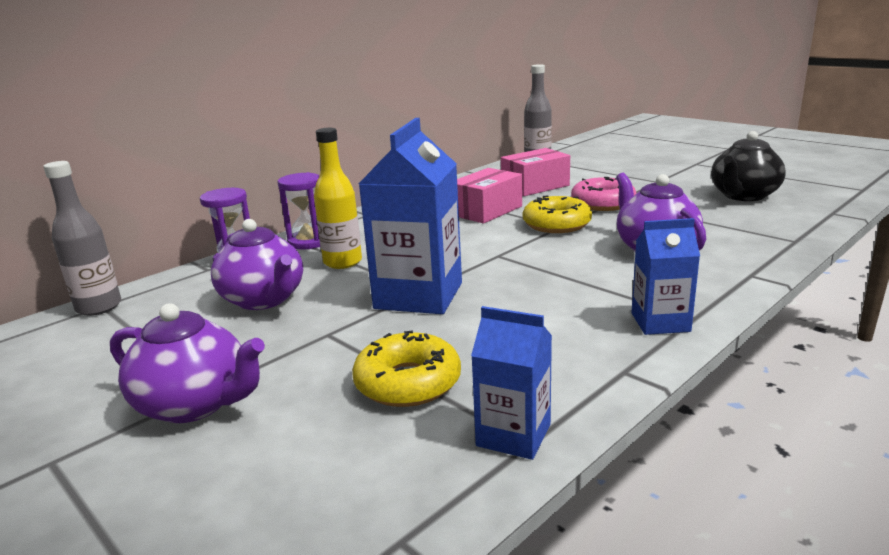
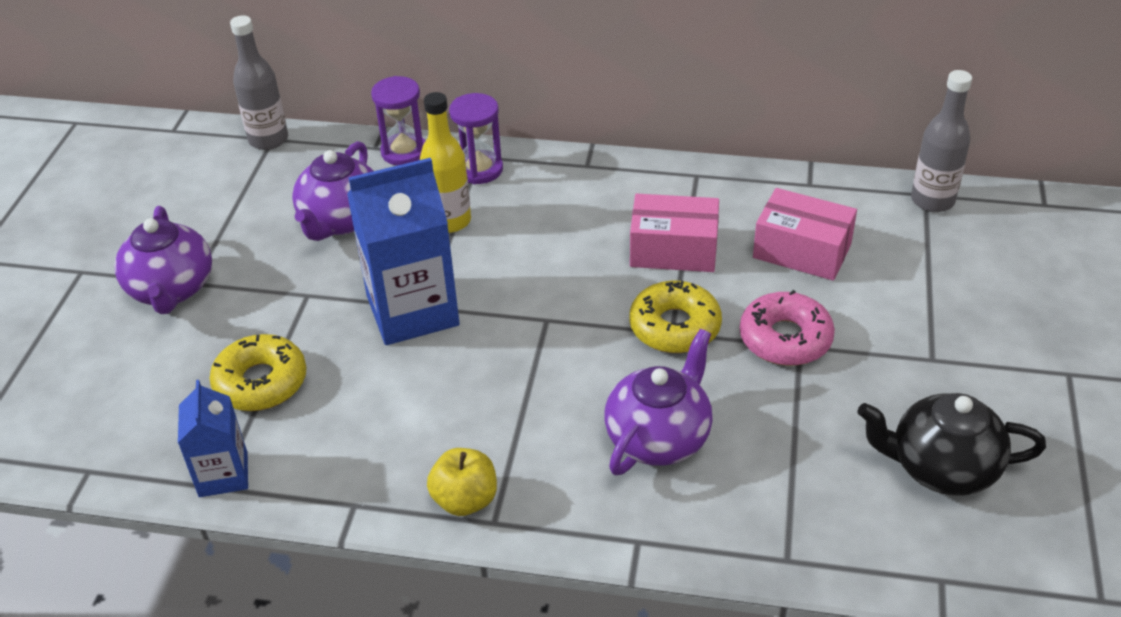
camera: 55 degrees right, 20 degrees up
blue carton [631,218,700,335] -> yellow apple [427,448,497,516]

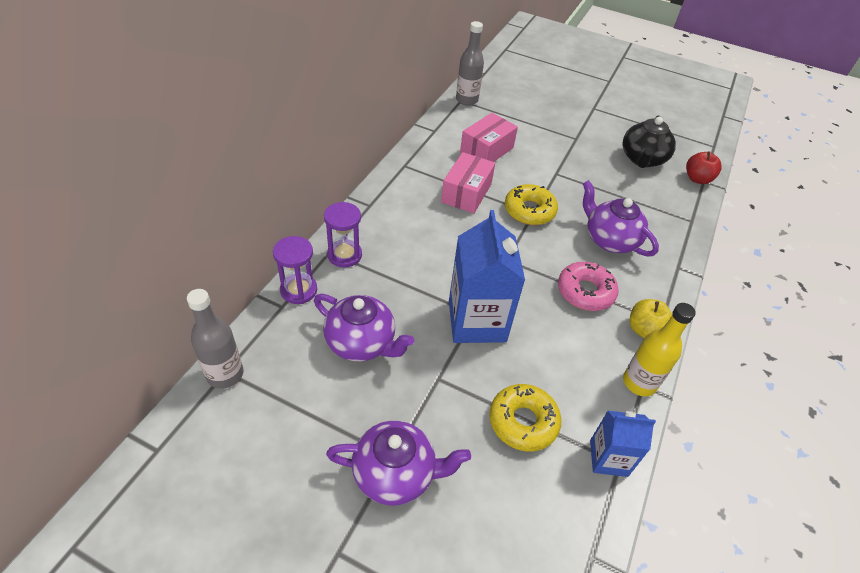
camera: 80 degrees left, 5 degrees up
yellow bottle [420,92,471,233] -> yellow bottle moved to [623,303,696,396]
pink donut [740,290,835,366] -> pink donut moved to [558,262,619,311]
none -> red apple [686,151,722,184]

